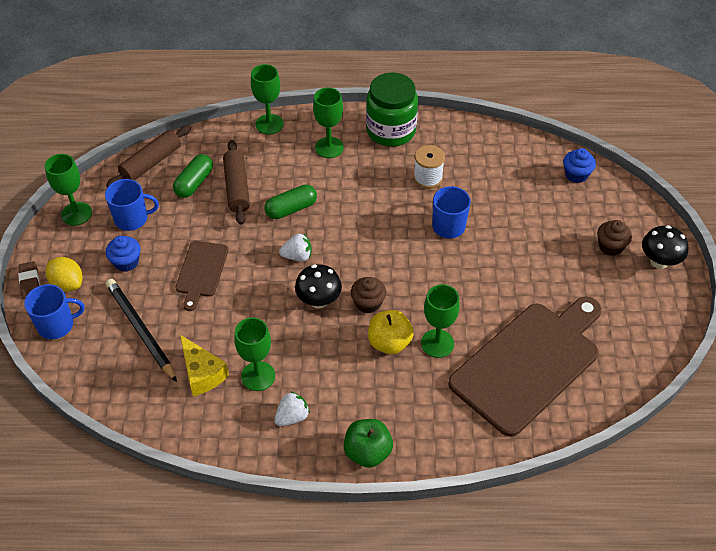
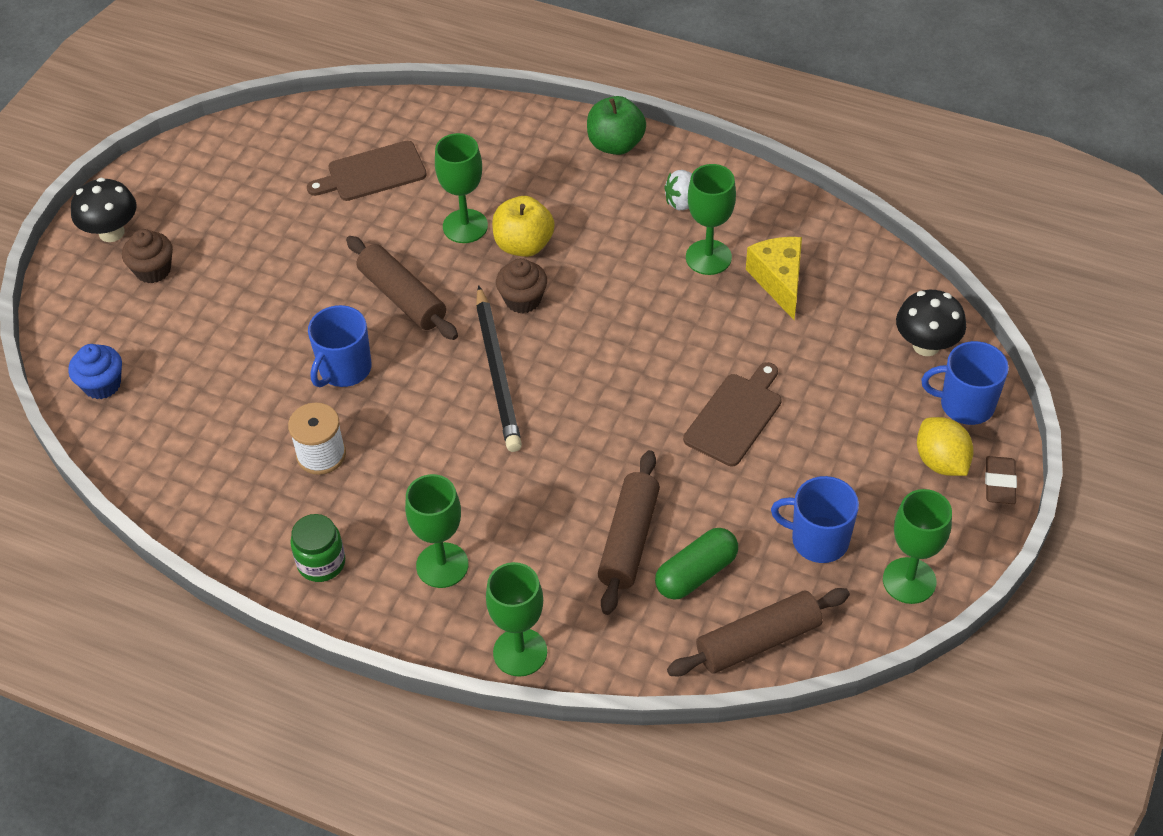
camera: 155 degrees left, 0 degrees up
blue cupcake [106,236,141,272] -> none
black pencil [106,279,177,382] -> black pencil moved to [476,285,522,452]
green capsule [265,185,317,219] -> none
white strawberry [279,234,312,261] -> none
black mushroom [295,264,342,309] -> black mushroom moved to [896,290,966,356]
green jar [366,73,418,147] -> green jar [290,514,345,582], size x0.53
brown cutting board [448,297,601,437] -> brown cutting board [307,141,427,201], size x0.49
none -> brown rolling pin [346,236,458,340]

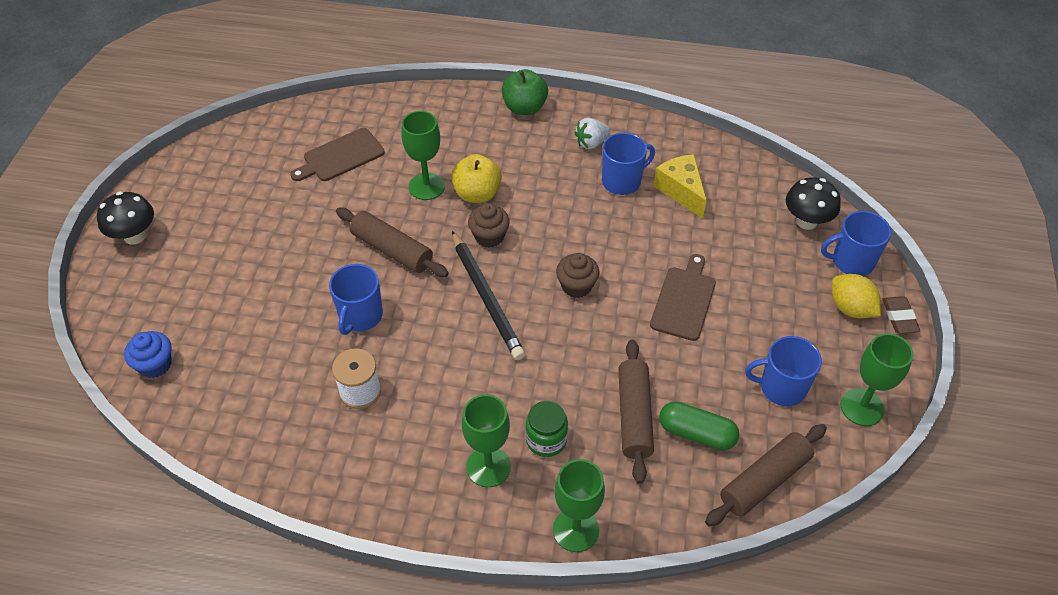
camera: 15 degrees left, 0 degrees up
brown cupcake [122,229,173,283] -> brown cupcake moved to [556,253,599,298]
green jar [290,514,345,582] -> green jar moved to [526,401,568,457]
green capsule [655,528,738,600] -> green capsule turned 75 degrees clockwise [659,401,739,450]
green goblet [686,164,736,275] -> blue mug [602,132,655,195]

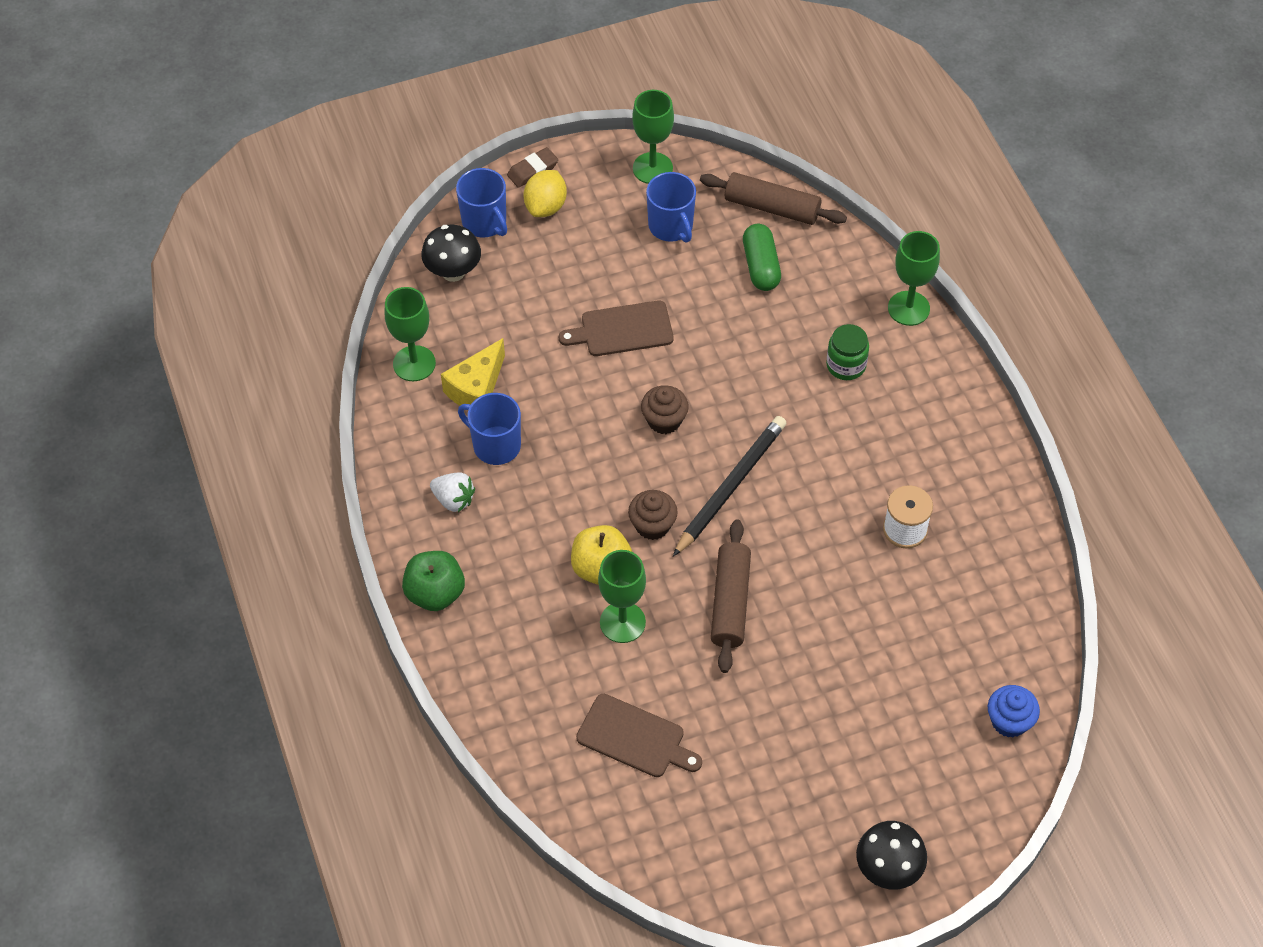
camera: 120 degrees left, 5 degrees up
blue mug [329,264,383,335] -> none
green goblet [462,394,511,487] -> green goblet moved to [385,287,436,381]
brown rolling pin [618,339,654,484] -> none

